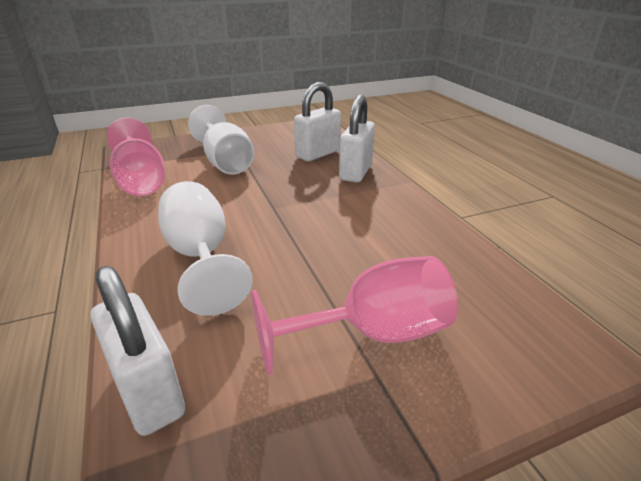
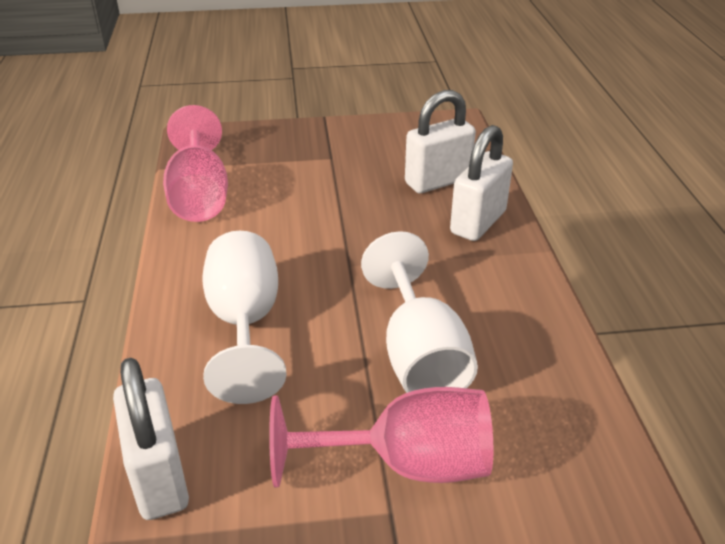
camera: 15 degrees right, 5 degrees up
white goblet [188,105,255,174] -> white goblet moved to [361,231,478,393]

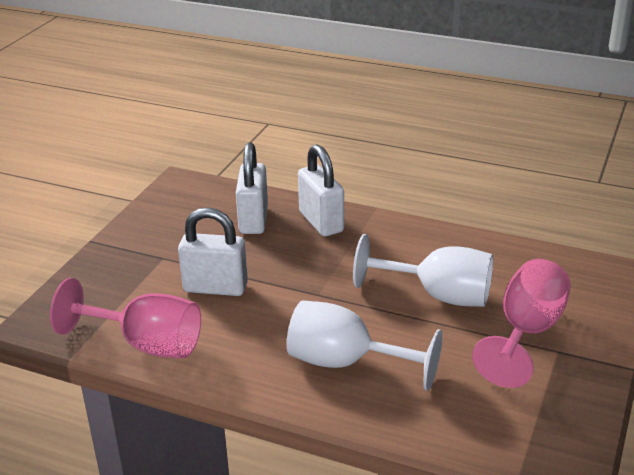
camera: 60 degrees left, 5 degrees down
white padlock [113,358,189,520] -> white padlock moved to [178,207,248,296]

